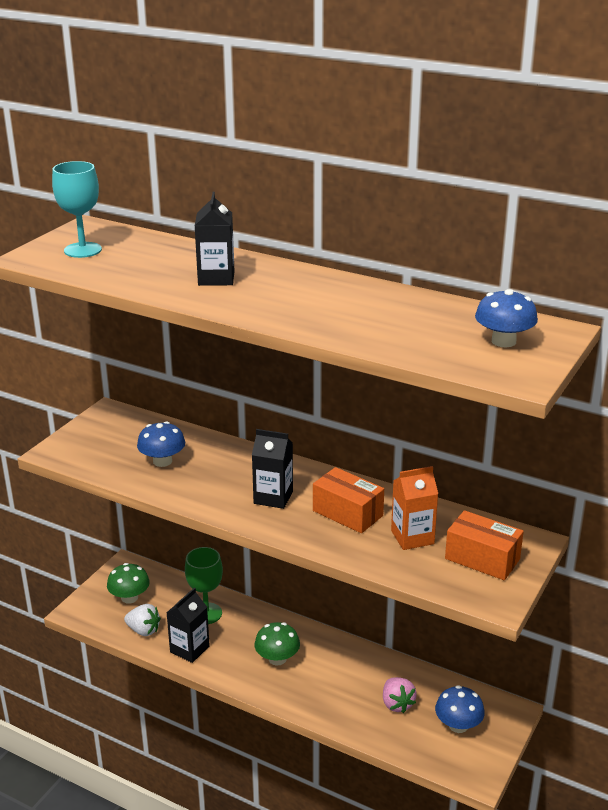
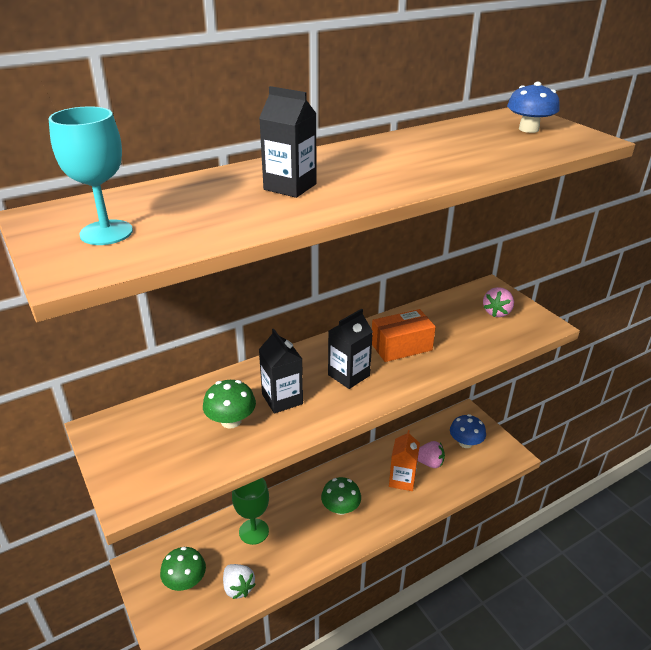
camera: 60 degrees left, 5 degrees up
white strawberry [124,604,161,636] -> white strawberry turned 90 degrees clockwise [223,564,256,599]
blue mushroom [137,421,185,467] -> green mushroom [203,380,256,429]
black carton [167,588,210,663] -> black carton moved to [259,329,303,413]
orange carton [391,466,438,550] -> orange carton moved to [389,430,420,491]
orange box [445,510,524,580] -> pink strawberry [483,287,514,317]

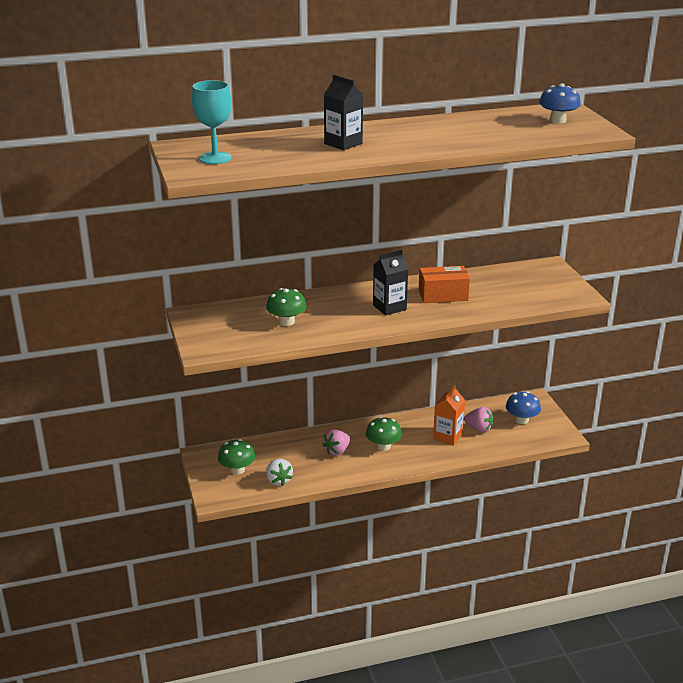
camera: 15 degrees right, 5 degrees down
green goblet [232,478,269,545] -> none
black carton [259,329,303,413] -> none
pink strawberry [483,287,514,317] -> pink strawberry moved to [322,429,350,456]

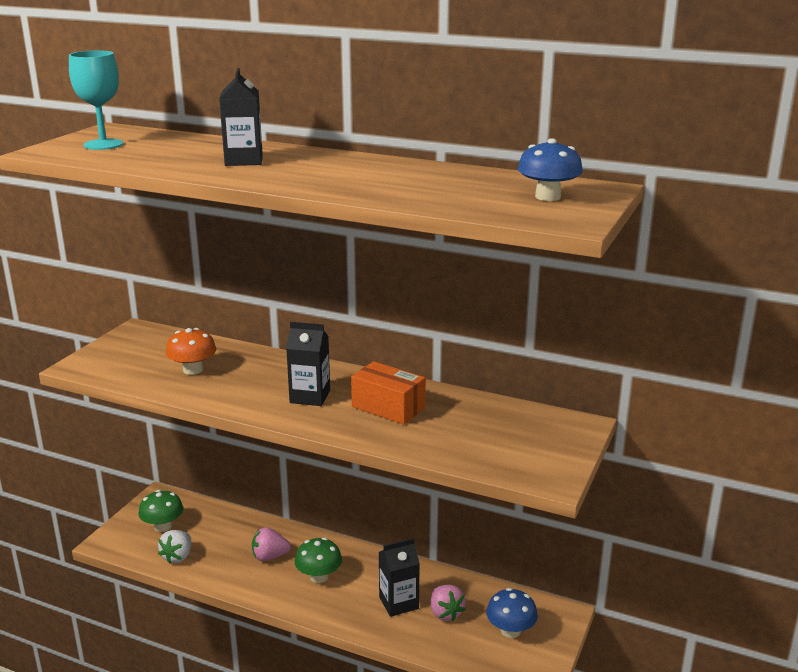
camera: 40 degrees right, 5 degrees down
green mushroom [266,288,307,326] -> orange mushroom [166,328,216,375]
orange carton [433,385,465,446] -> black carton [378,538,420,617]

